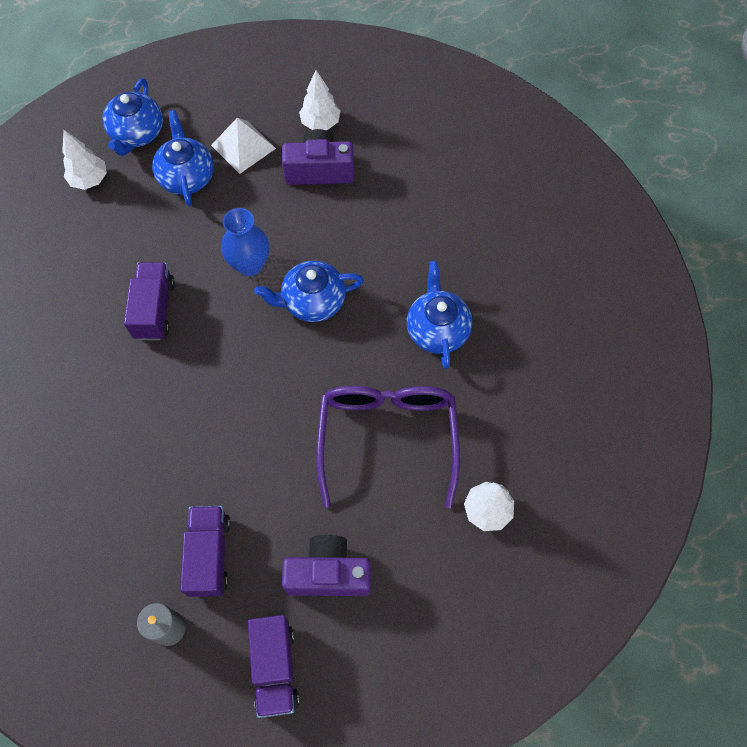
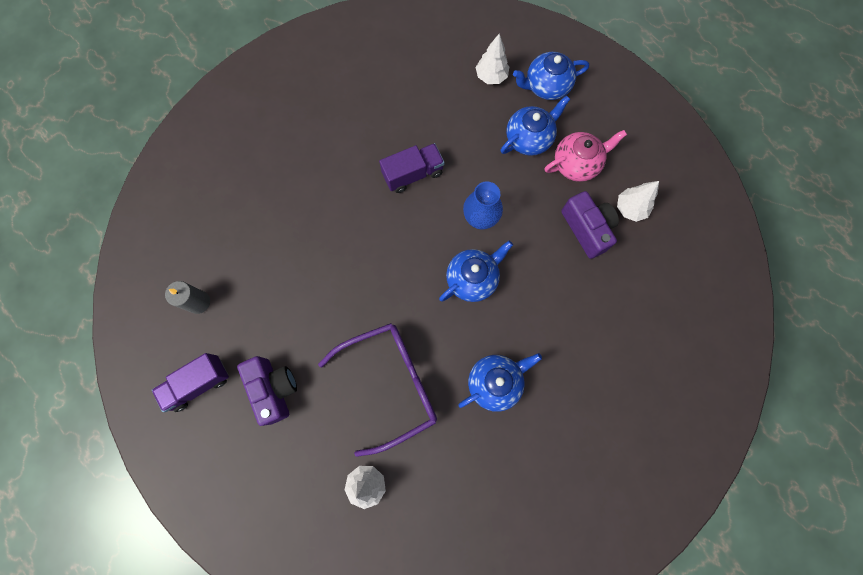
camera: 65 degrees right, 10 degrees up
purple truck [180,506,231,597] -> none
white pyramid [211,118,276,174] -> pink teapot [545,130,627,182]
blue teapot [254,260,364,322] -> blue teapot turned 90 degrees clockwise [439,241,513,302]

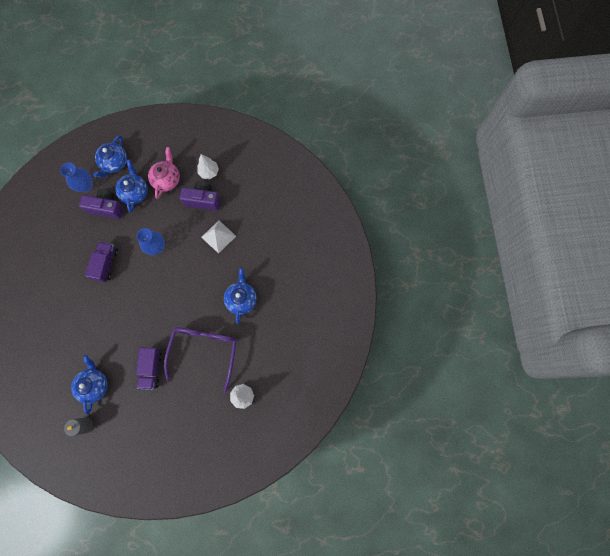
camera: 55 degrees left, 0 degrees up
purple truck [152,353,229,412] -> purple truck moved to [136,347,162,390]
purple camera [237,356,297,426] -> purple camera moved to [79,189,124,219]
blue teapot [439,241,513,302] -> blue teapot moved to [71,355,108,414]
white tree [476,33,509,84] -> blue vase [60,162,93,192]
none -> white pyramid [201,220,236,254]

